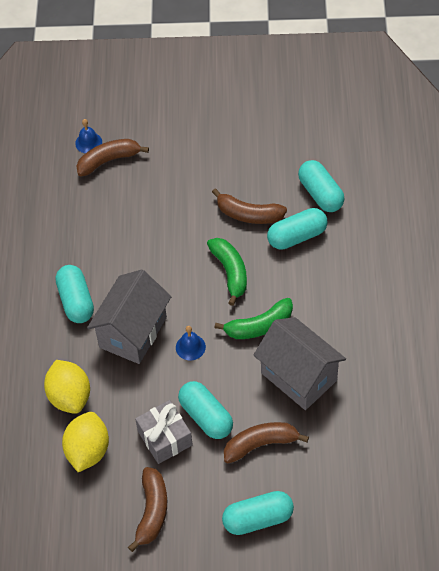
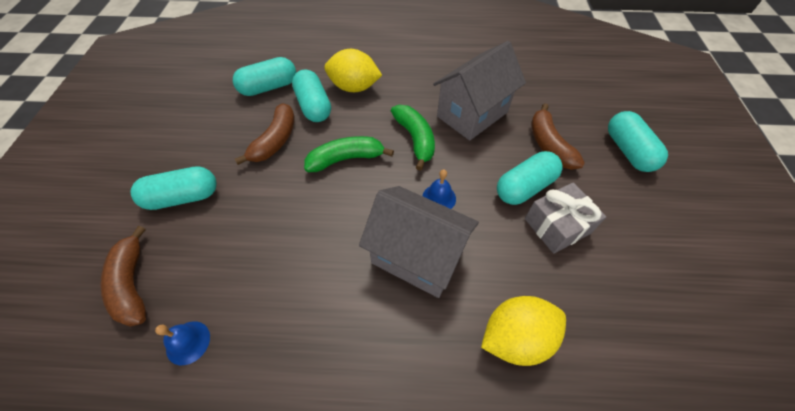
camera: 90 degrees left, 0 degrees up
turquoise capsule [56,265,94,323] -> turquoise capsule moved to [131,166,217,210]
yellow lemon [62,412,109,472] -> yellow lemon moved to [324,49,382,92]
blue bell [75,119,102,153] -> blue bell moved to [155,321,210,365]
brown banana [128,467,167,552] -> none

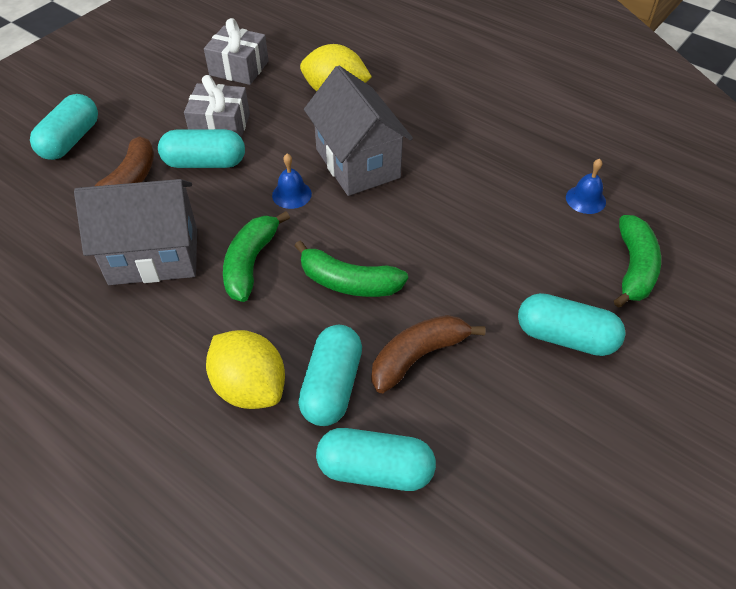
camera: 145 degrees left, 5 degrees down
brown banana [100,226,146,327] -> green banana [614,215,661,308]
none -> grey gift [204,18,269,85]

